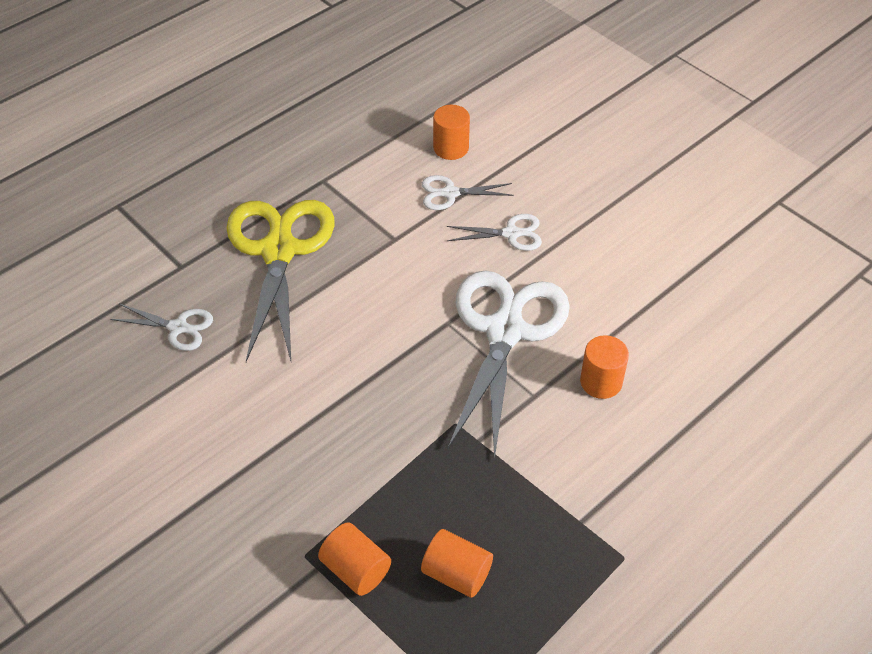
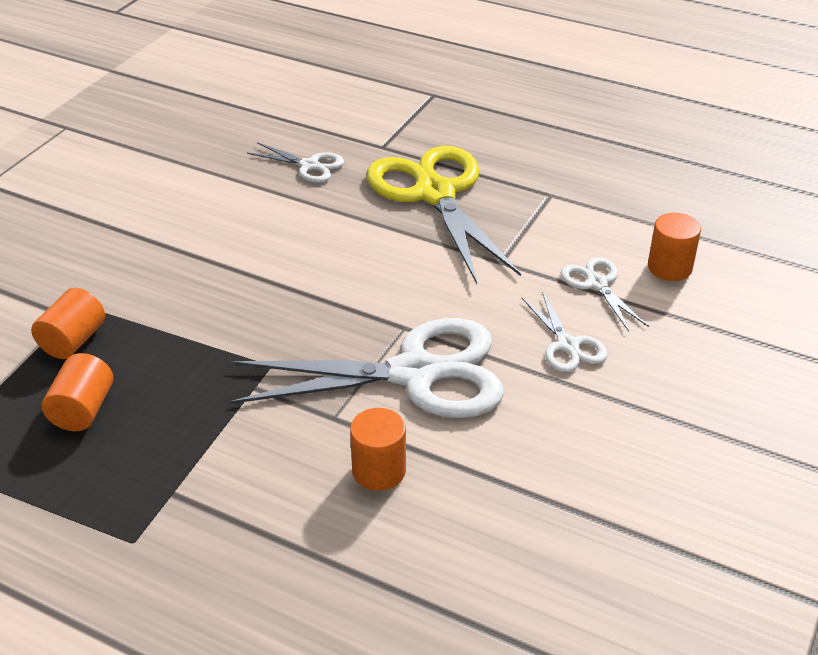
camera: 70 degrees right, 10 degrees down
white scissors [110,304,213,351] -> white scissors turned 60 degrees counterclockwise [247,142,344,183]
yellow scissors [227,200,335,362] -> yellow scissors turned 90 degrees counterclockwise [367,146,521,284]

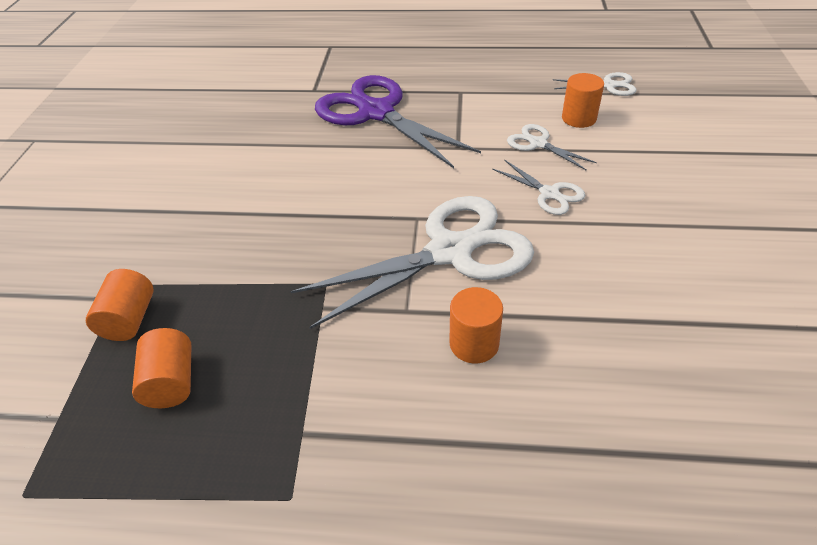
camera: 20 degrees left, 5 degrees up
white scissors [247,142,344,183] -> white scissors moved to [553,72,637,96]
yellow scissors [367,146,521,284] -> purple scissors [315,75,481,168]

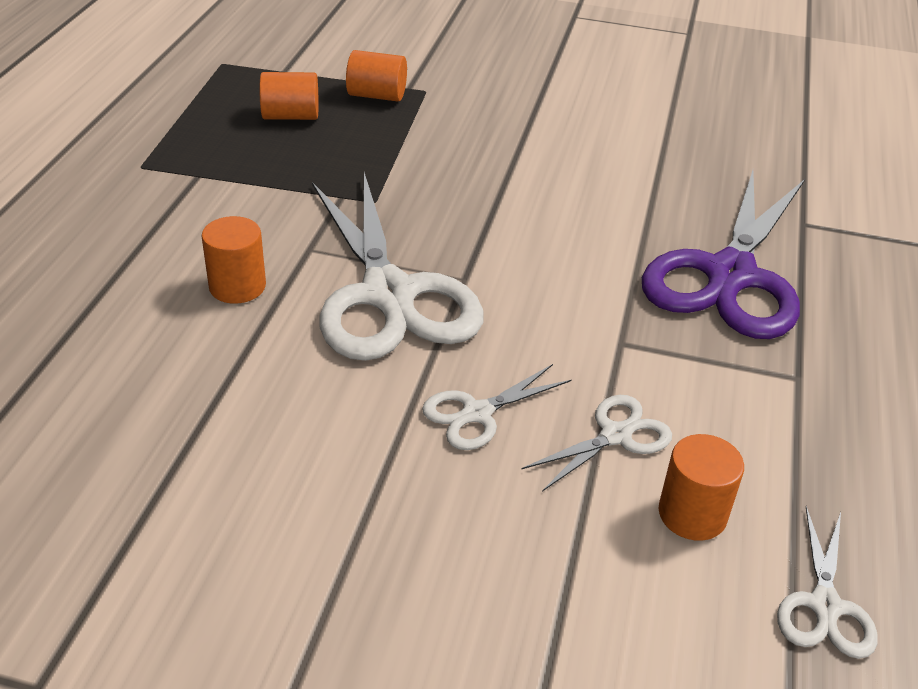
camera: 95 degrees right, 5 degrees down
purple scissors [315,75,481,168] -> purple scissors turned 150 degrees clockwise [642,170,805,339]

